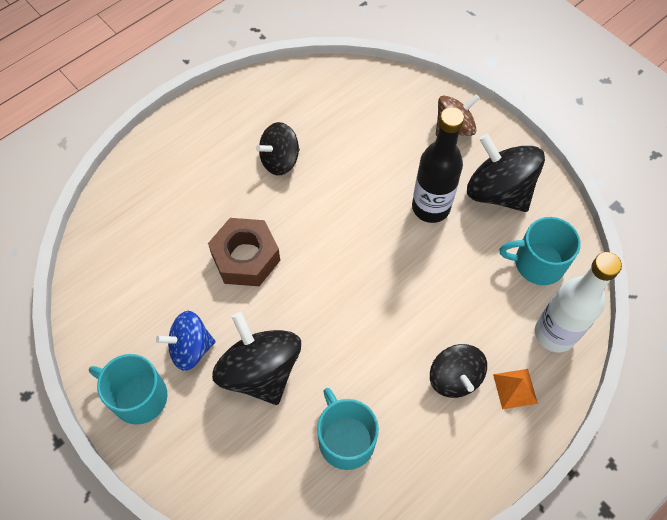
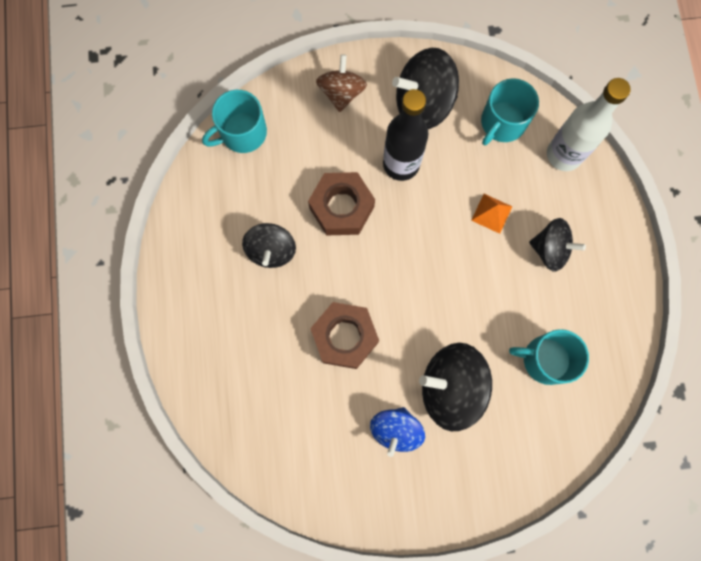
camera: 55 degrees left, 15 degrees up
turquoise mug [89,354,167,425] -> turquoise mug moved to [202,90,267,153]
orange pyramid [493,369,538,409] -> orange pyramid moved to [471,194,512,234]
none -> brown nut [308,172,375,236]

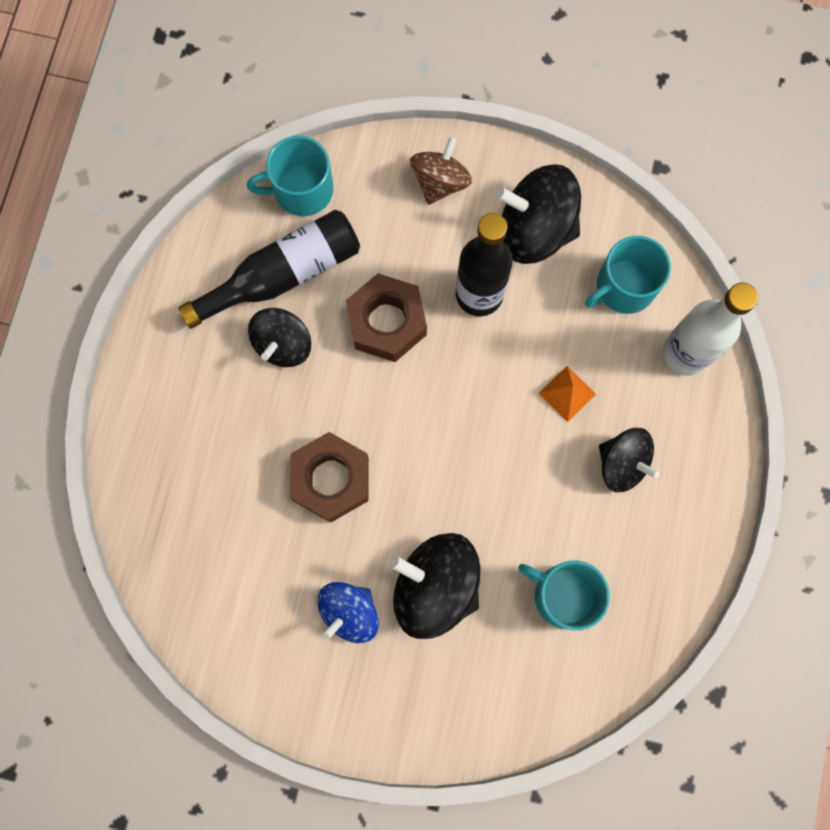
camera: 20 degrees right, 0 degrees up
none -> black bottle [178,210,360,329]

